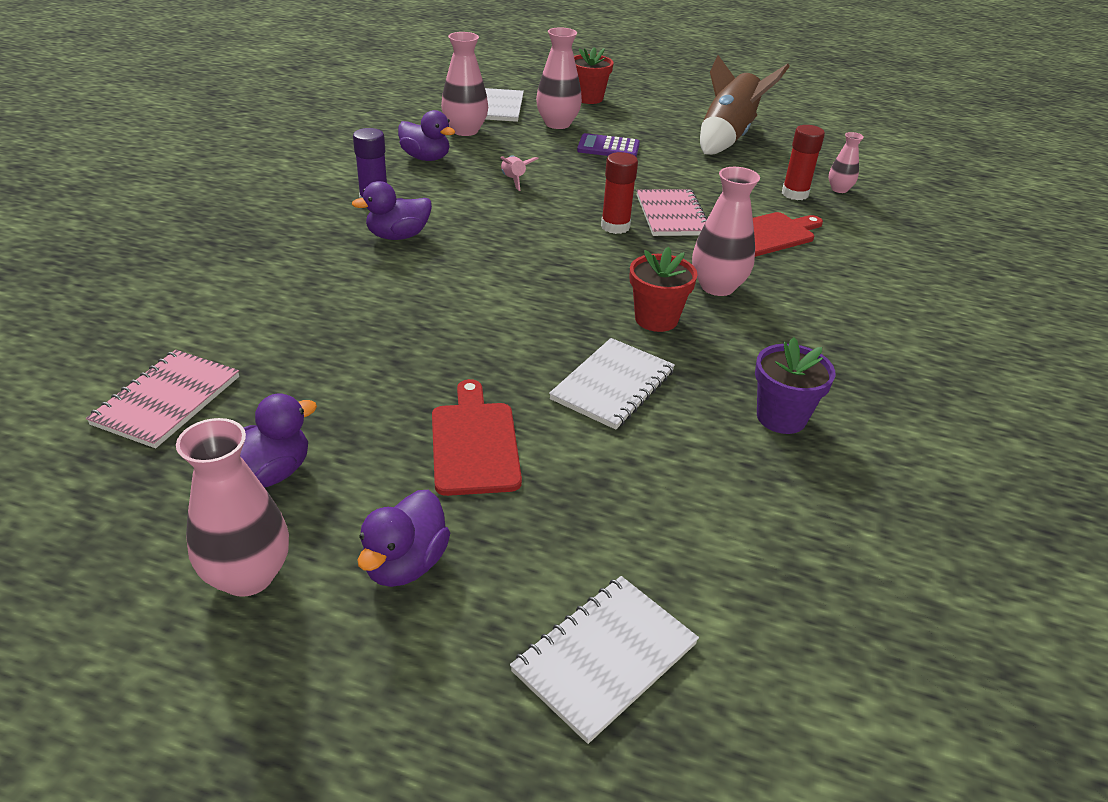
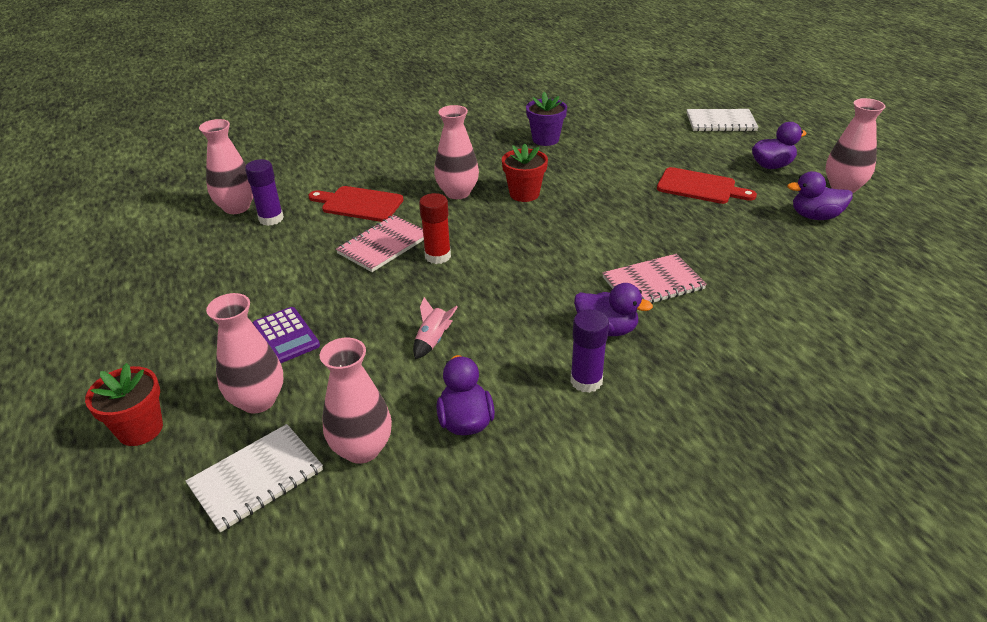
camera: 130 degrees left, 0 degrees up
pink notebook [86,350,239,448] -> pink notebook moved to [602,254,707,304]
red cutting board [432,379,522,496] -> red cutting board turned 105 degrees counterclockwise [657,167,757,204]
white notebook [549,338,675,430] -> none
brown rocket [700,55,790,155] -> none
red glue stick [782,125,825,200] -> purple glue stick [245,159,284,226]
pink vase [829,132,864,193] -> pink vase [199,119,253,214], size x1.76

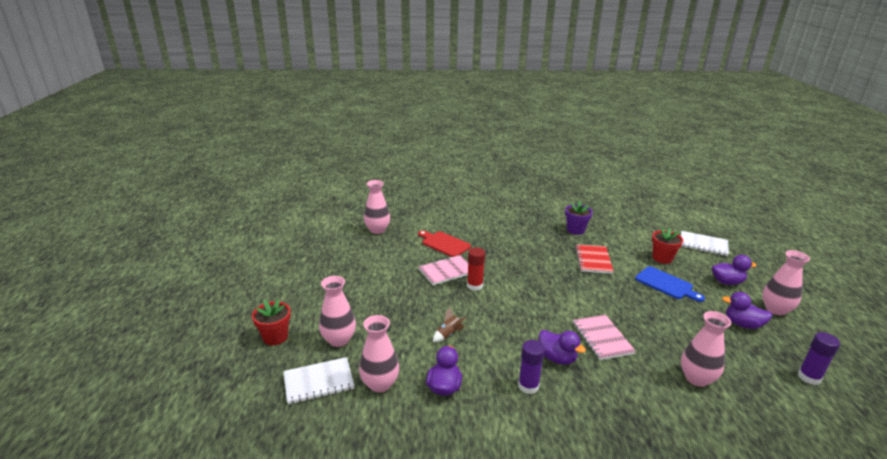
camera: 20 degrees right, 10 degrees down
purple glue stick [245,159,284,226] -> purple glue stick moved to [798,332,840,385]
purple calculator [253,307,320,363] -> none
pink rocket [413,297,458,359] -> brown rocket [433,308,466,342]
pink vase [434,105,479,199] -> pink vase moved to [681,311,732,387]
red flower pot [502,144,548,202] -> red flower pot moved to [652,227,683,264]
pink notebook [602,254,707,304] -> pink notebook turned 75 degrees clockwise [573,314,636,360]
red cutting board [657,167,757,204] -> blue cutting board [635,266,705,302]
none -> red notebook [575,244,614,274]

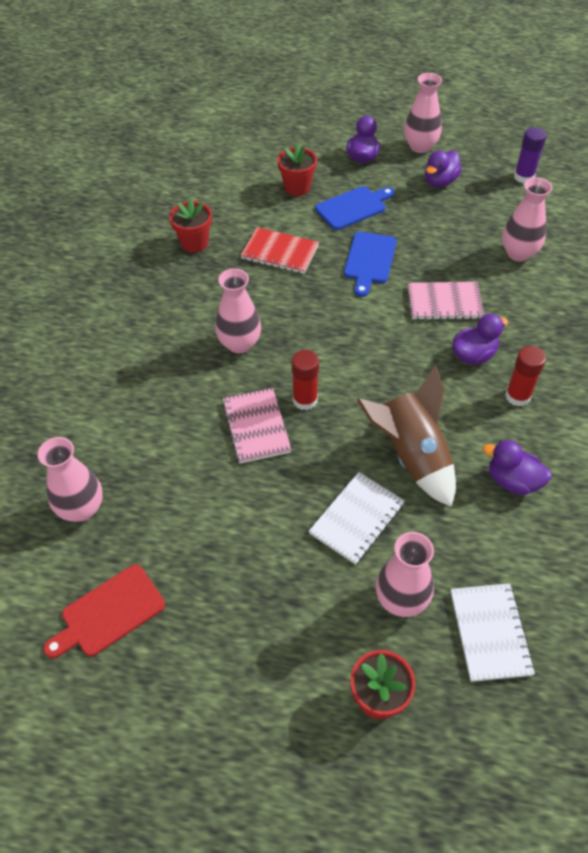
camera: 75 degrees left, 25 degrees up
pink vase [359,315,399,393] -> pink vase moved to [215,268,261,353]
red cutting board [418,230,471,257] -> red cutting board moved to [43,564,165,659]
brown rocket [433,308,466,342] -> brown rocket [357,366,456,507], size x2.34
purple glue stick [518,340,545,394] -> red glue stick [505,346,546,406]
purple flower pot [565,201,593,235] -> red flower pot [169,198,212,253]
white notebook [681,231,729,256] -> white notebook moved to [309,472,405,565]
none -> blue cutting board [344,232,397,297]

